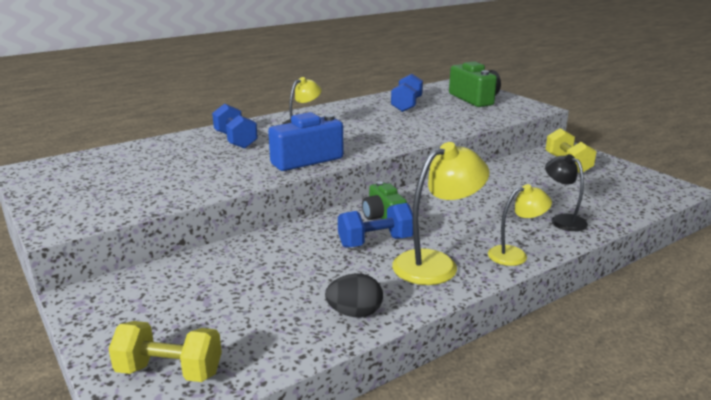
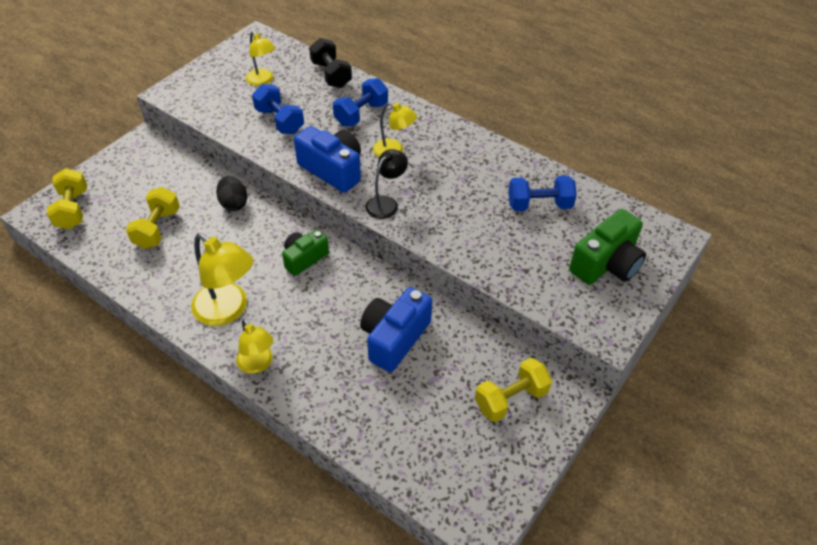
camera: 70 degrees right, 25 degrees up
black egg [325,273,383,317] -> black egg moved to [216,176,247,211]
blue dumbbell [338,203,413,248] -> blue dumbbell moved to [252,84,304,134]
black lamp [545,154,588,231] -> black lamp moved to [366,149,408,219]
none -> yellow dumbbell [126,187,180,249]
none -> yellow lamp [246,31,275,86]
none -> black dumbbell [309,38,352,88]
none -> blue camera [360,287,432,372]

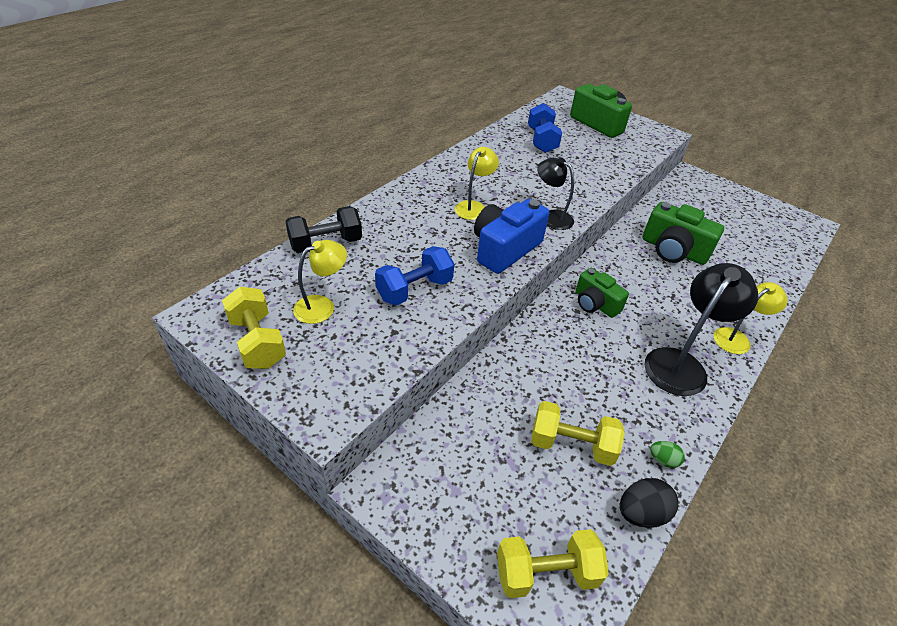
camera: 90 degrees left, 5 degrees down
yellow lamp [191,233,253,326] -> black lamp [644,263,758,396]
black egg [216,176,247,211] -> black egg moved to [619,478,678,528]
blue dumbbell [333,78,388,126] -> none
blue camera [360,287,432,372] -> green camera [642,202,724,265]
yellow dumbbell [475,358,552,422] -> yellow dumbbell moved to [222,287,286,369]
none -> green egg [650,441,685,468]

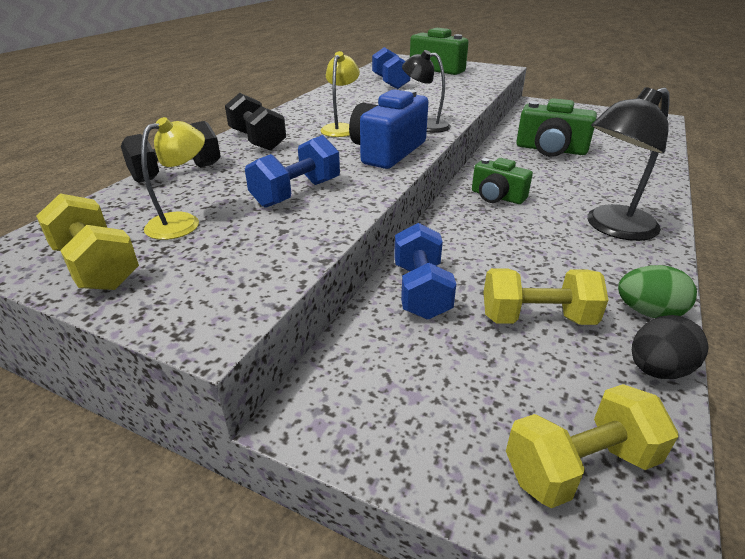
camera: 10 degrees left, 10 degrees down
black lamp [644,263,758,396] -> black lamp turned 150 degrees counterclockwise [587,87,670,241]
green egg [650,441,685,468] -> green egg [618,265,697,318], size x1.70
yellow lamp [714,282,788,354] -> none
none -> black dumbbell [225,93,286,151]
none -> blue dumbbell [394,223,456,320]

